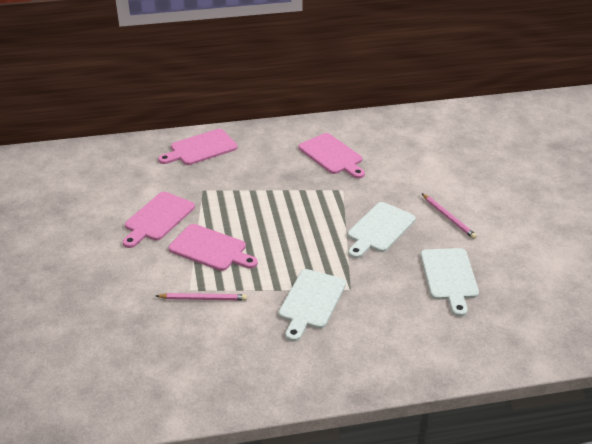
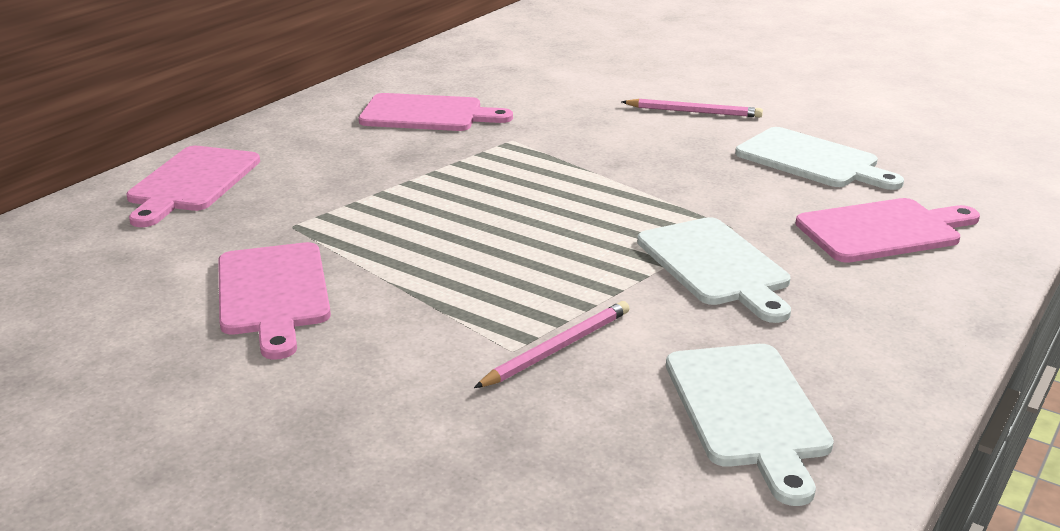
camera: 45 degrees left, 10 degrees down
pink cutting board [169,224,258,271] -> pink cutting board moved to [795,198,980,263]
white cutting board [348,202,416,258] -> white cutting board moved to [666,344,834,506]

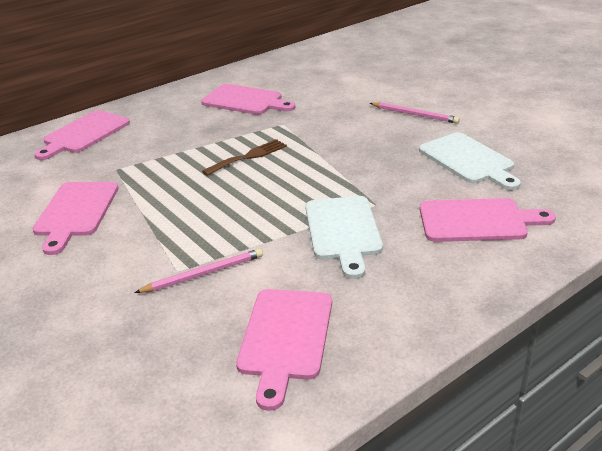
camera: 20 degrees right, 5 degrees up
white cutting board [666,344,834,506] -> pink cutting board [236,289,332,411]
none -> brown fork [202,139,287,176]

